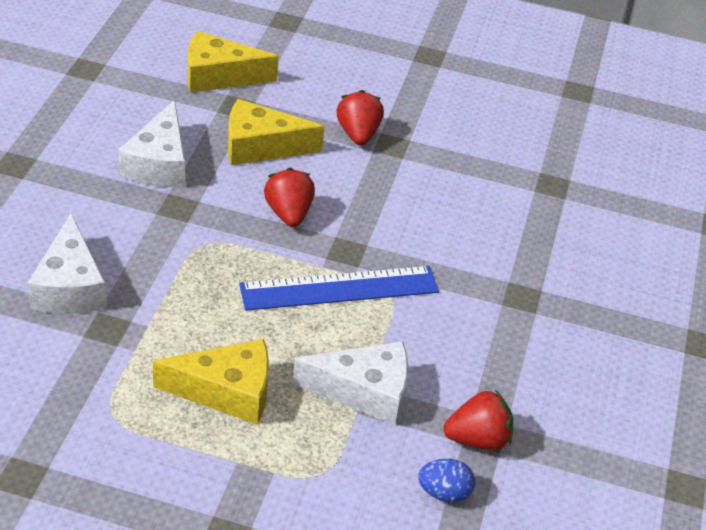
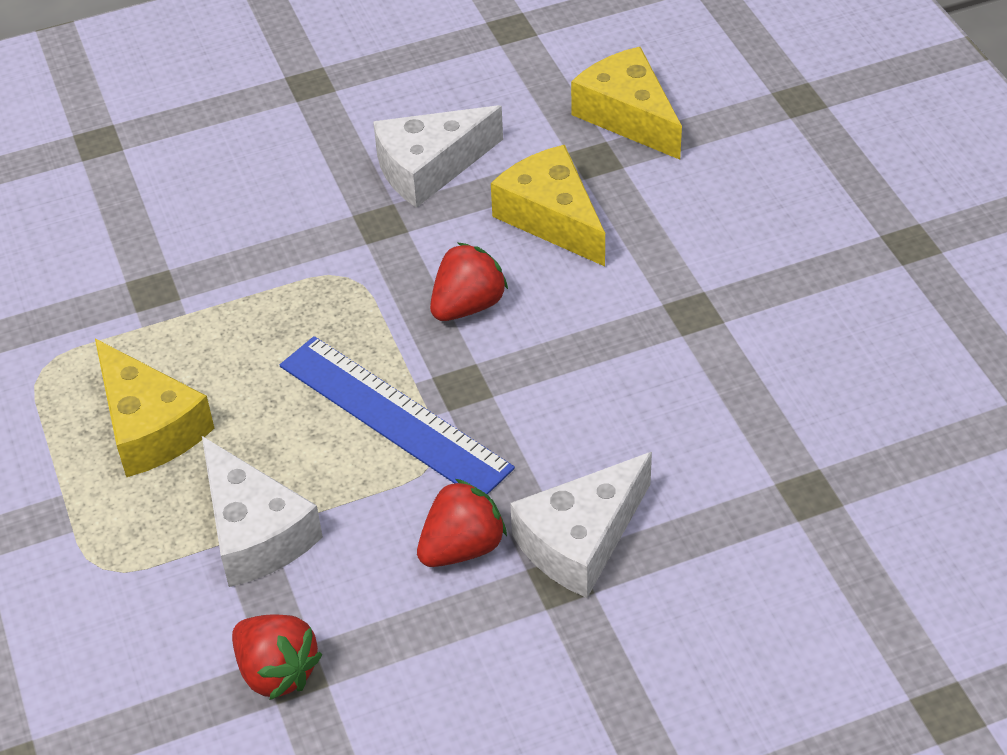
camera: 60 degrees right, 5 degrees up
white cheese [28,213,107,314] -> white cheese moved to [510,452,652,598]
red strawberry [336,90,384,145] -> red strawberry moved to [417,479,507,567]
blue egg [418,459,475,503] -> none

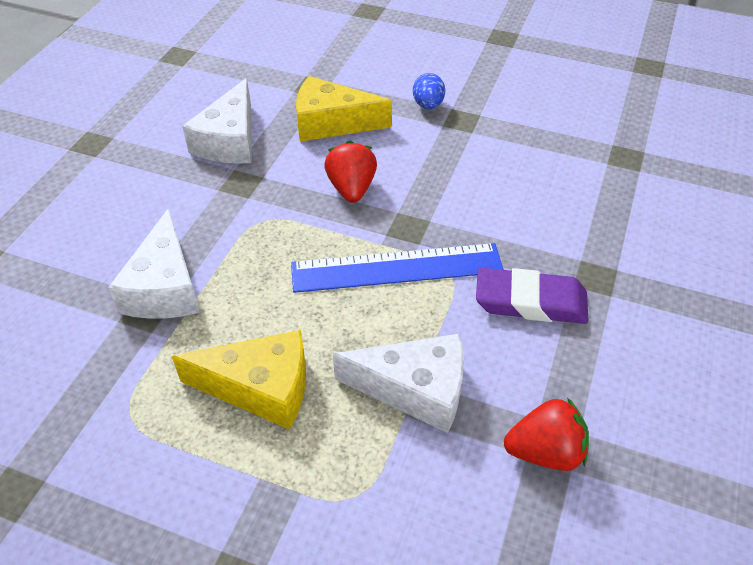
camera: 50 degrees left, 0 degrees up
red strawberry [417,479,507,567] -> purple eraser [476,268,589,324]
white cheese [510,452,652,598] -> white cheese moved to [108,208,200,319]
yellow cheese [571,47,682,160] -> none
none -> blue egg [413,73,445,109]

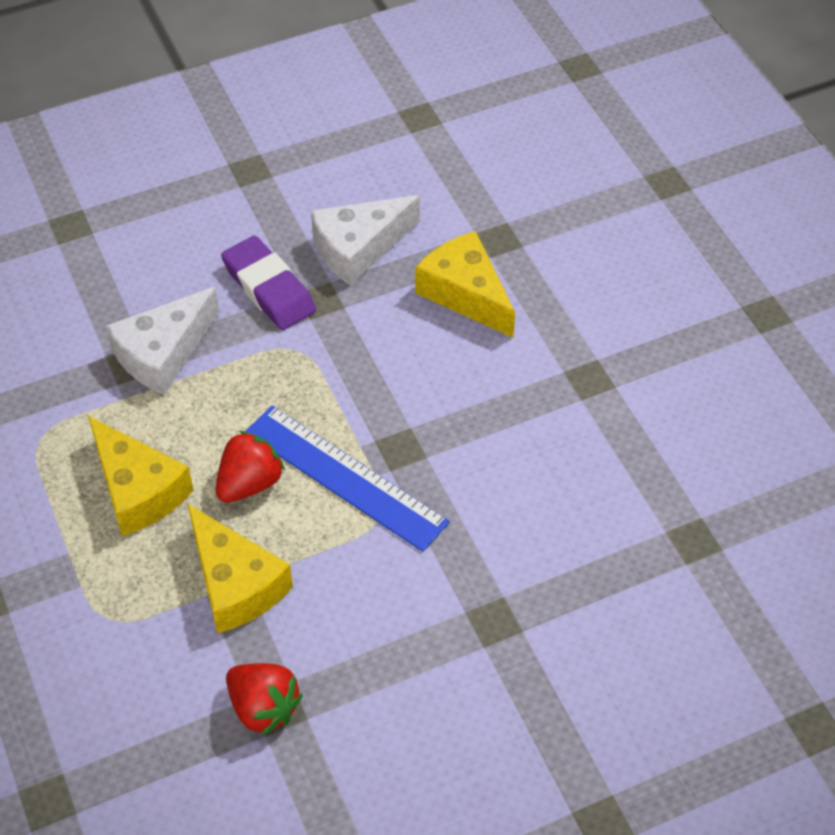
camera: 45 degrees right, 5 degrees up
red strawberry [324,141,377,203] -> red strawberry moved to [216,431,285,503]
white cheese [333,334,464,433] -> yellow cheese [187,503,293,634]
blue egg [413,73,445,109] -> none
purple eraser [476,268,589,324] -> purple eraser moved to [221,236,316,330]

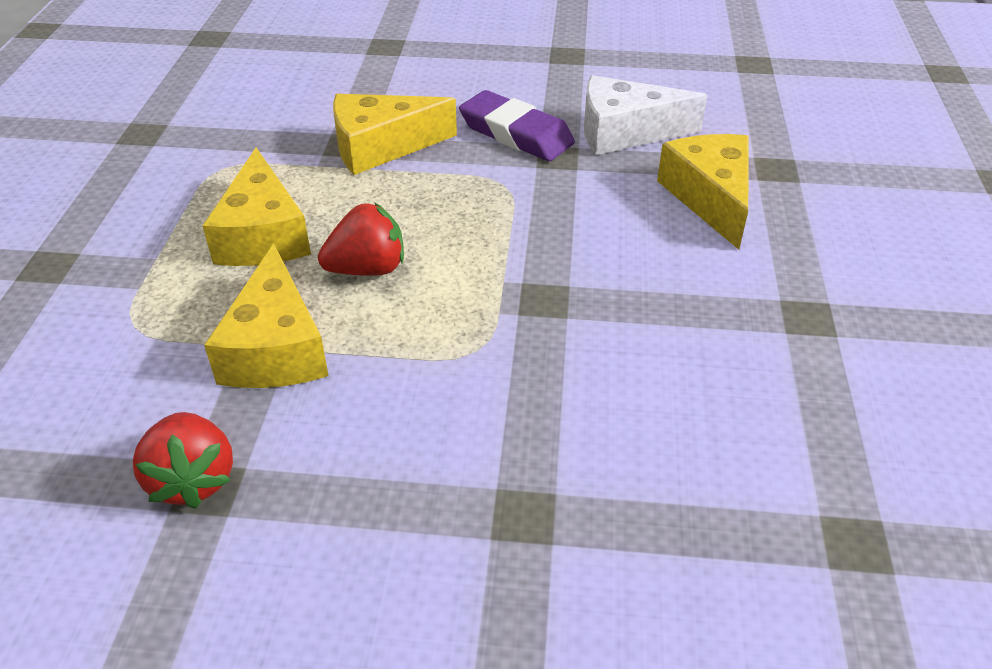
camera: 30 degrees right, 10 degrees down
white cheese [106,287,219,395] -> yellow cheese [333,94,457,175]
purple eraser [221,236,316,330] -> purple eraser turned 45 degrees counterclockwise [459,90,575,161]
blue ruler [245,406,450,552] -> none

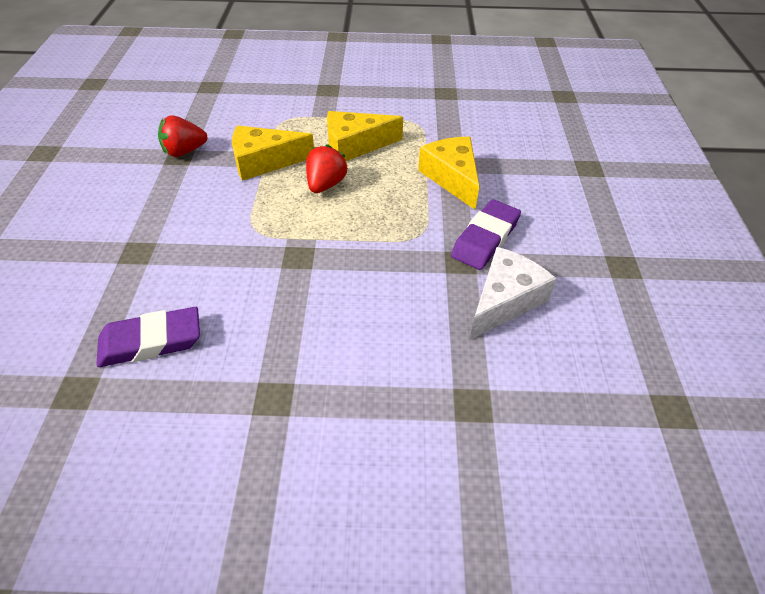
camera: 85 degrees right, 5 degrees up
red strawberry [318,203,404,276] -> red strawberry turned 135 degrees counterclockwise [306,144,348,193]
white cheese [584,75,708,155] -> white cheese turned 45 degrees clockwise [470,247,557,340]
yellow cheese [657,134,749,250] -> none
none -> purple eraser [96,307,200,367]

